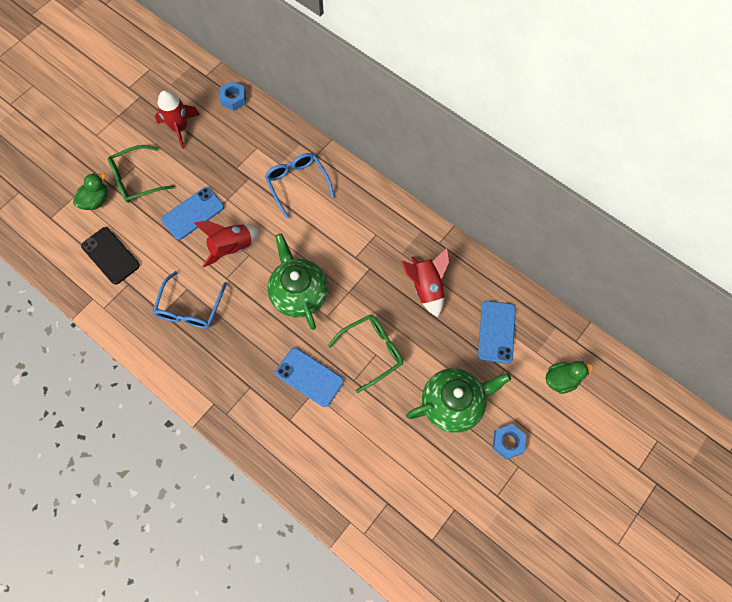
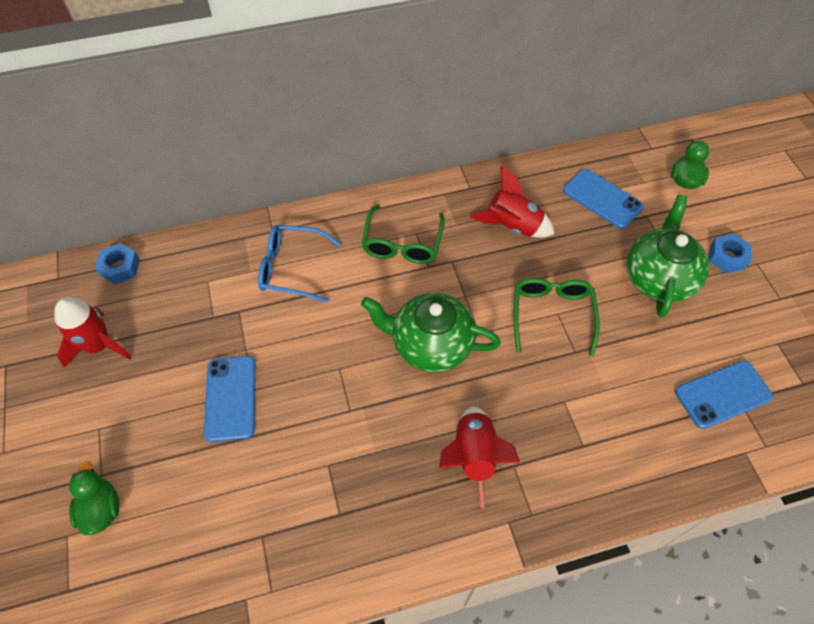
camera: 55 degrees left, 10 degrees down
black phone [81,227,140,285] -> none
green glasses [108,145,175,203] -> green glasses moved to [362,205,445,264]
blue glasses [153,271,227,329] -> none
red rocket [194,220,260,268] -> red rocket moved to [439,407,520,508]
blue phone [275,348,344,407] -> blue phone moved to [675,360,773,429]

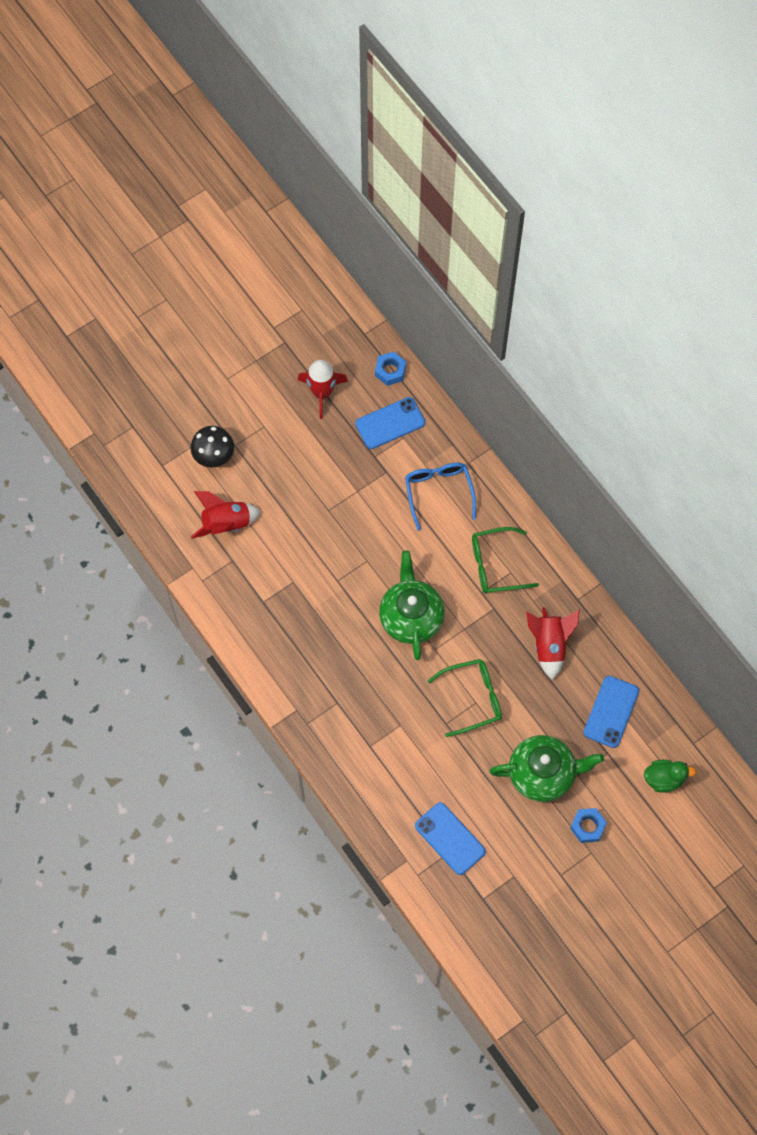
camera: 70 degrees right, 10 degrees up
green duck [69,461,119,535] -> black mushroom [191,426,234,468]
blue phone [204,356,256,442] -> blue phone moved to [355,397,425,449]
red rocket [439,407,520,508] -> red rocket moved to [191,491,261,539]

